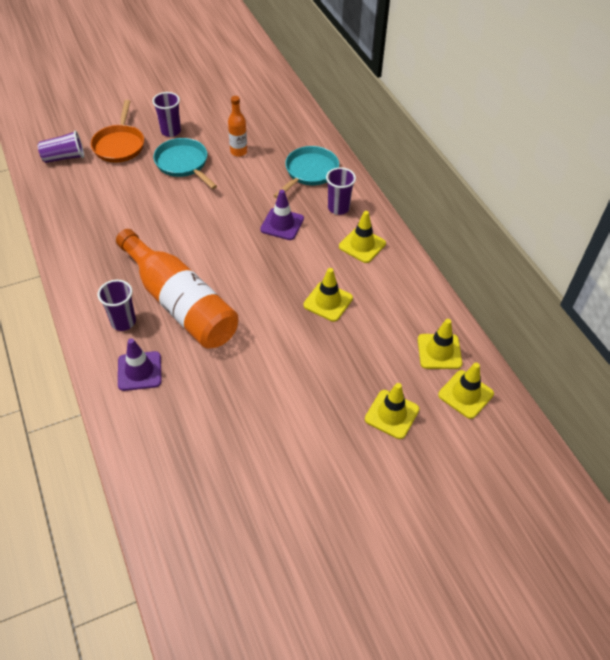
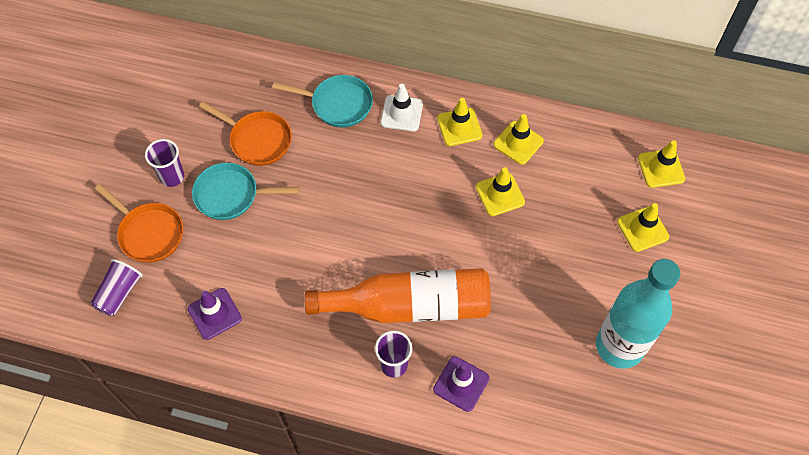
camera: 50 degrees left, 10 degrees up
orange bottle [228,96,247,157] -> orange pan [199,102,292,166]
purple traffic cone [260,190,304,240] -> purple traffic cone moved to [188,288,242,340]
turquoise pan [273,146,339,198] -> turquoise pan turned 120 degrees clockwise [272,75,373,127]
purple cup [326,167,356,215] -> white traffic cone [381,84,423,131]
yellow traffic cone [418,319,462,369] -> yellow traffic cone moved to [493,114,544,165]
none -> turquoise bottle [596,259,680,369]

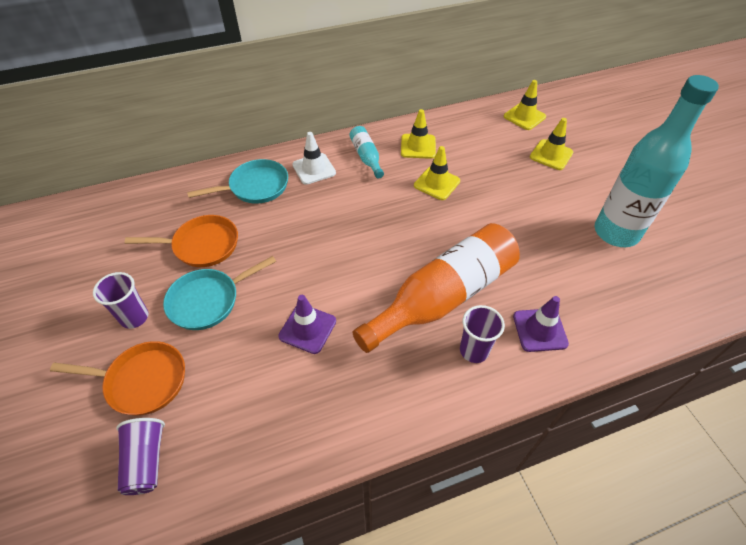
camera: 35 degrees left, 10 degrees down
purple traffic cone [188,288,242,340] -> purple traffic cone moved to [278,295,336,354]
yellow traffic cone [437,98,482,146] -> turquoise bottle [349,126,384,179]

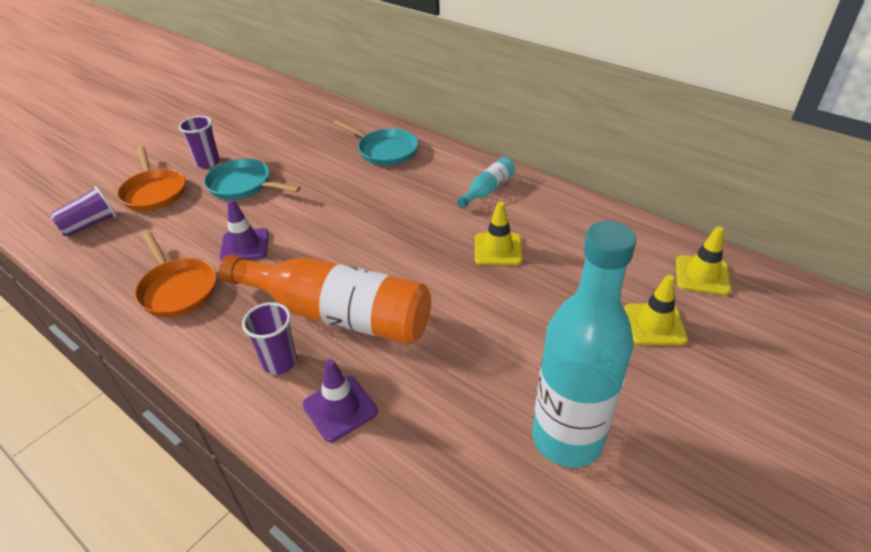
camera: 60 degrees right, 10 degrees down
orange pan [125,215,238,267] -> orange pan moved to [135,232,217,317]
white traffic cone [292,132,336,185] -> none
yellow traffic cone [401,109,436,159] -> none

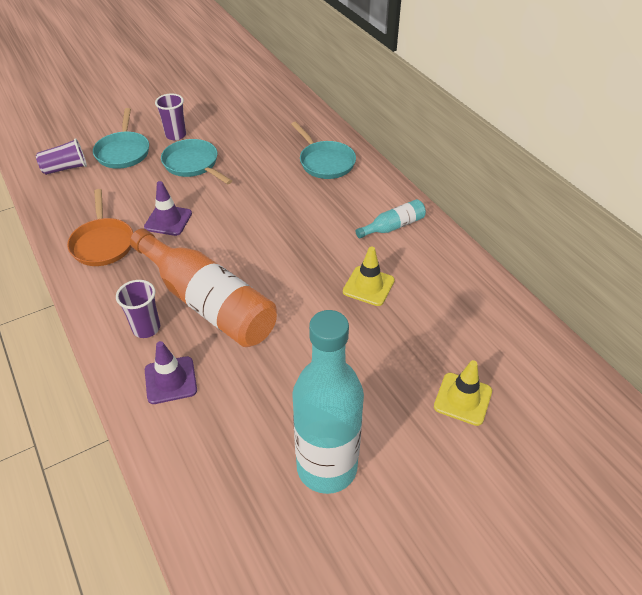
camera: 20 degrees right, 5 degrees up
orange pan [117,146,185,211] -> turquoise pan [93,108,149,169]
yellow traffic cone [676,226,731,295] -> none

